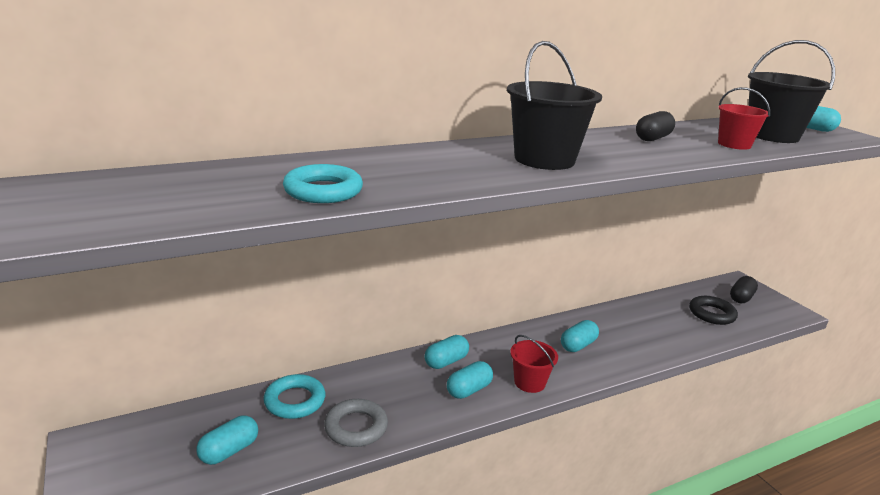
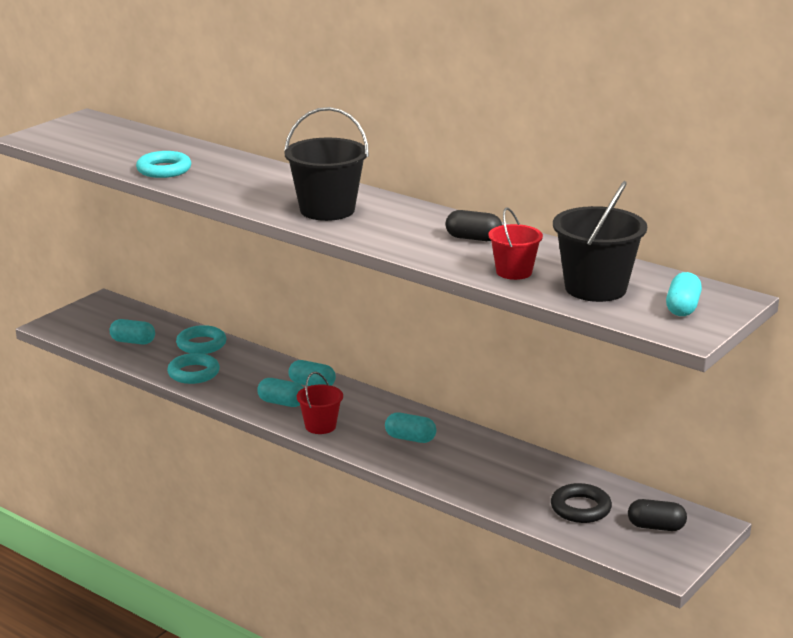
camera: 65 degrees right, 0 degrees up
grey ring [324,399,388,447] -> turquoise ring [167,353,220,384]

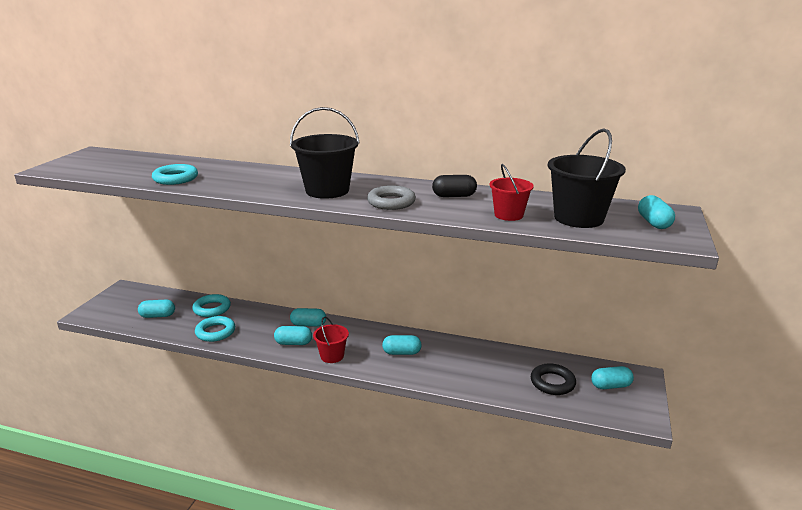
camera: 20 degrees left, 0 degrees up
black capsule [628,499,687,531] -> turquoise capsule [591,366,634,389]
none -> grey ring [367,185,416,210]

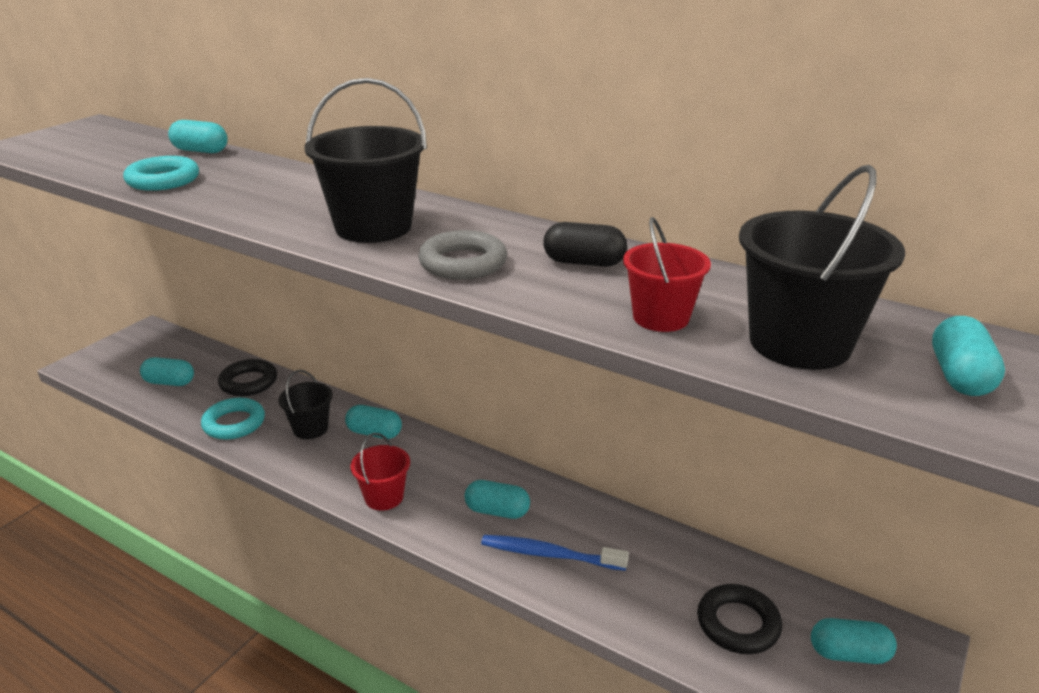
camera: 15 degrees right, 5 degrees up
turquoise ring [192,294,231,317] -> black ring [218,359,277,396]
turquoise capsule [274,326,312,345] -> turquoise capsule moved to [168,120,228,153]
none -> black bucket [278,370,333,439]
none -> blue toothbrush [481,535,629,571]

